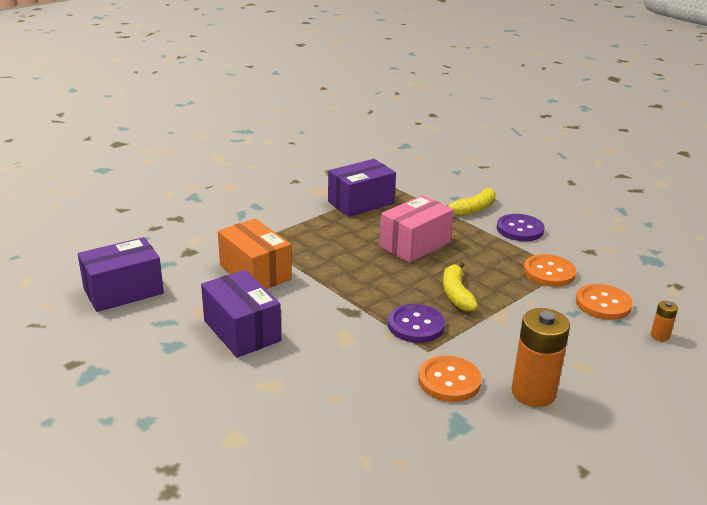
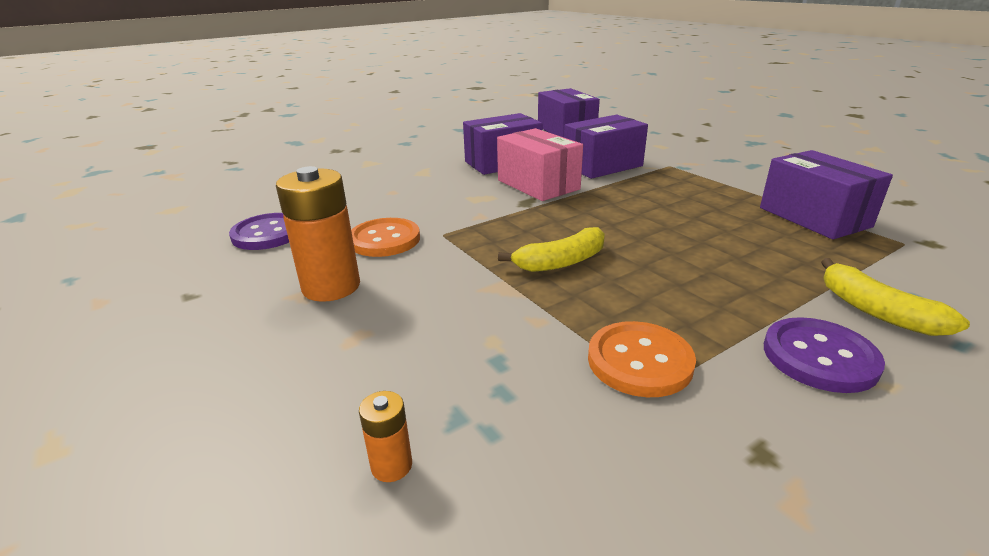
camera: 100 degrees right, 0 degrees up
orange box [218,219,292,289] -> purple box [564,115,648,179]
pink box [380,195,453,263] -> pink box moved to [497,128,583,201]
purple button [388,304,445,343] -> purple button moved to [229,213,289,250]
yellow banana [443,262,478,312] -> yellow banana turned 150 degrees clockwise [498,227,605,272]
orange button [576,284,633,320] -> none

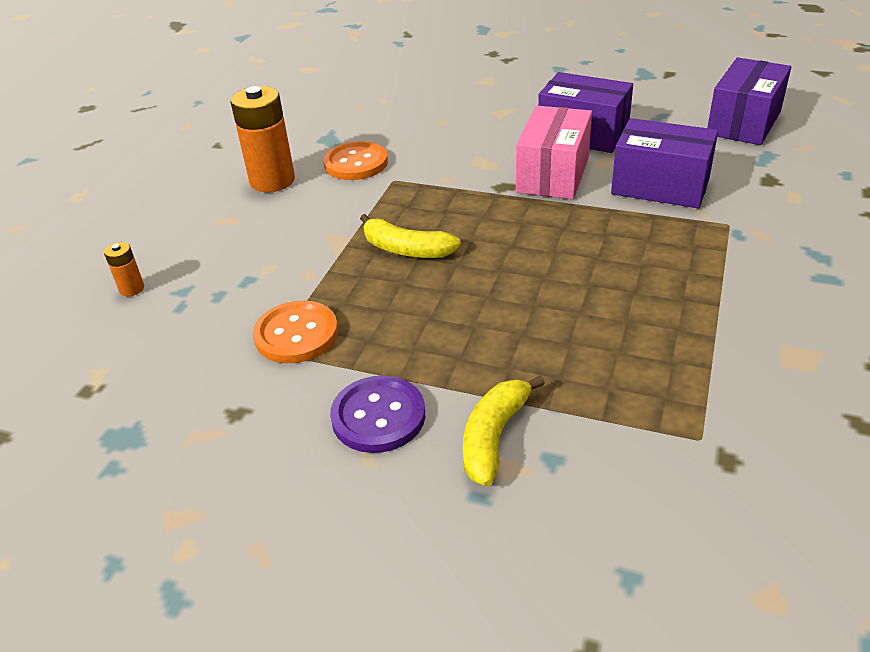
camera: 55 degrees right, 10 degrees up
purple button [229,213,289,250] -> none
purple box [760,150,893,239] -> none

